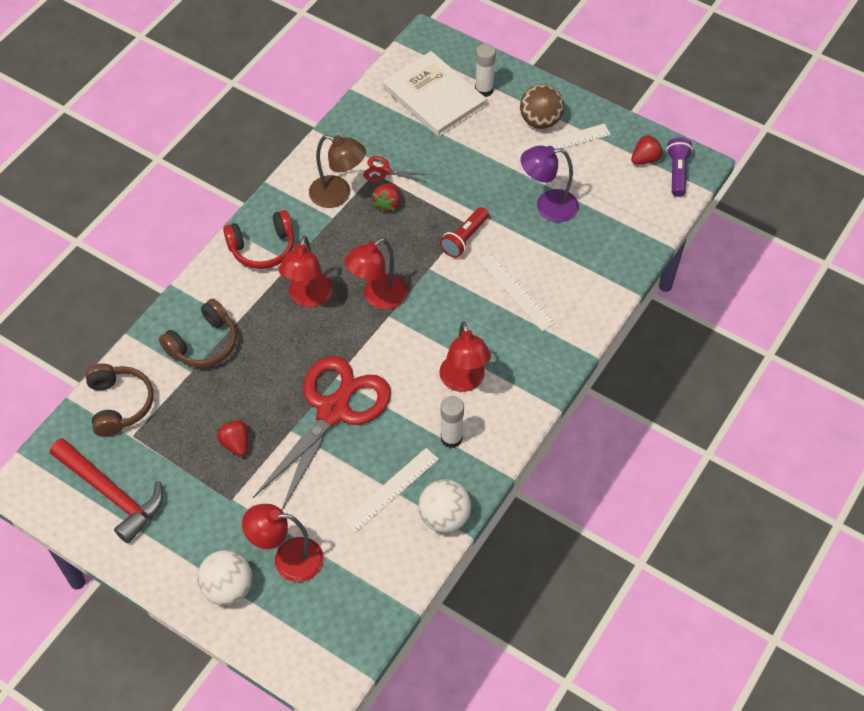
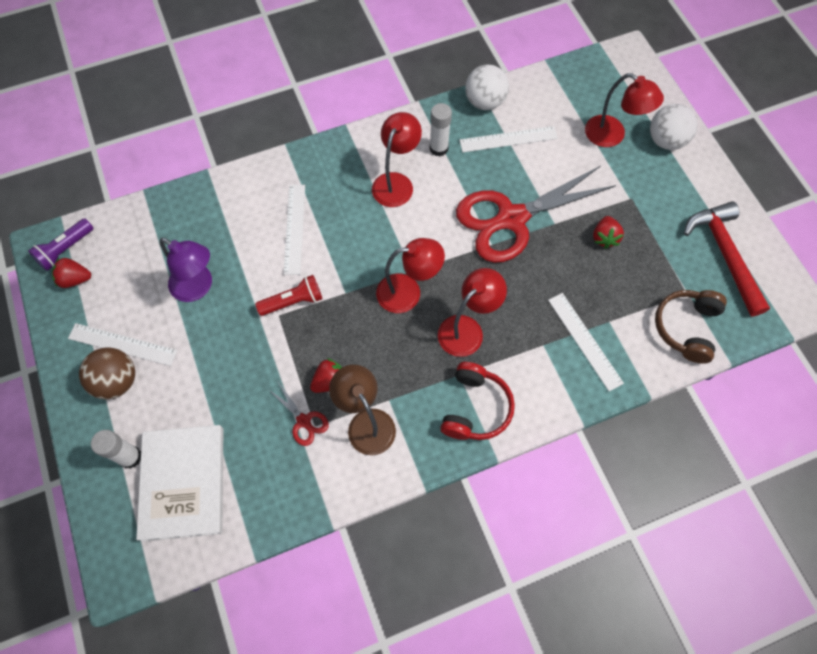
camera: 145 degrees left, 10 degrees up
brown headphones [159,299,237,367] -> white ruler [548,293,624,391]
red headphones [223,210,294,269] -> red headphones turned 90 degrees clockwise [440,362,515,440]

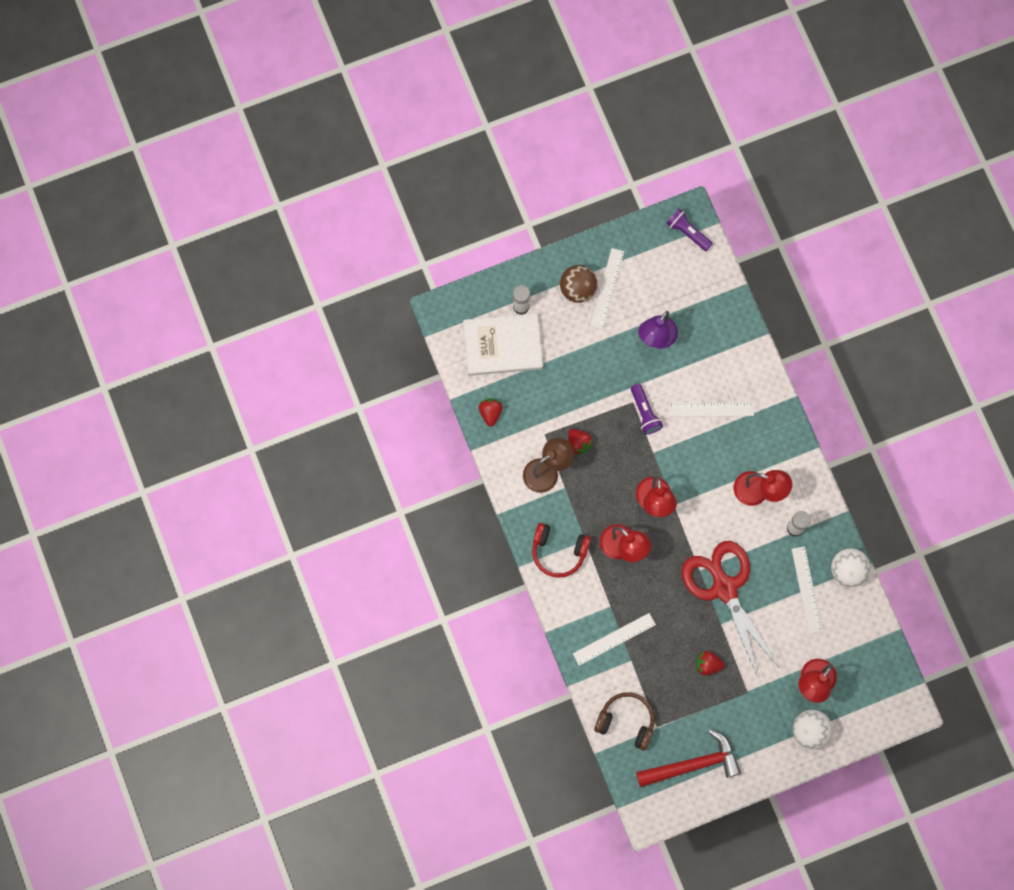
camera: 90 degrees right, 10 degrees up
red strawberry [52,258,91,288] -> red strawberry moved to [479,398,503,427]
red flashlight [256,275,322,316] -> purple flashlight [631,384,663,435]
red scissors [269,382,329,446] -> none

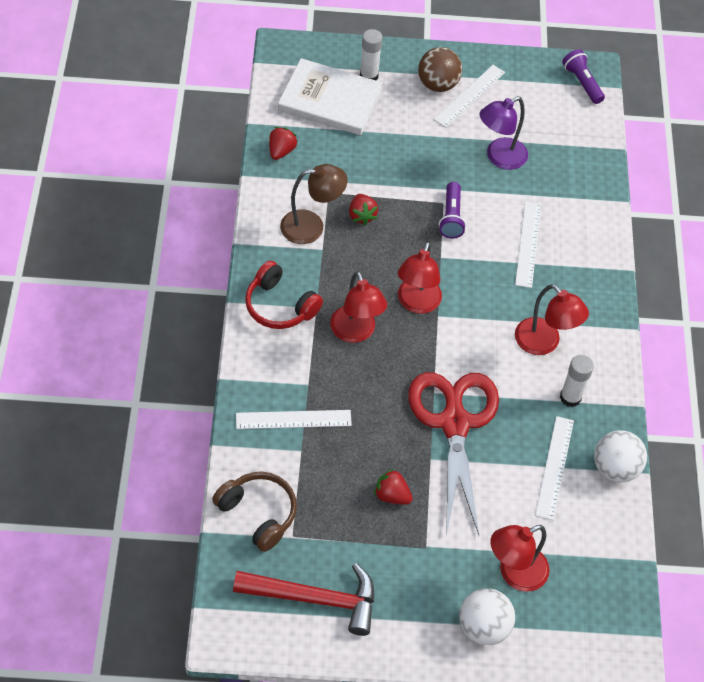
camera: 20 degrees right, 20 degrees down
white ruler [668,403,754,417] -> white ruler turned 75 degrees clockwise [515,201,541,288]

